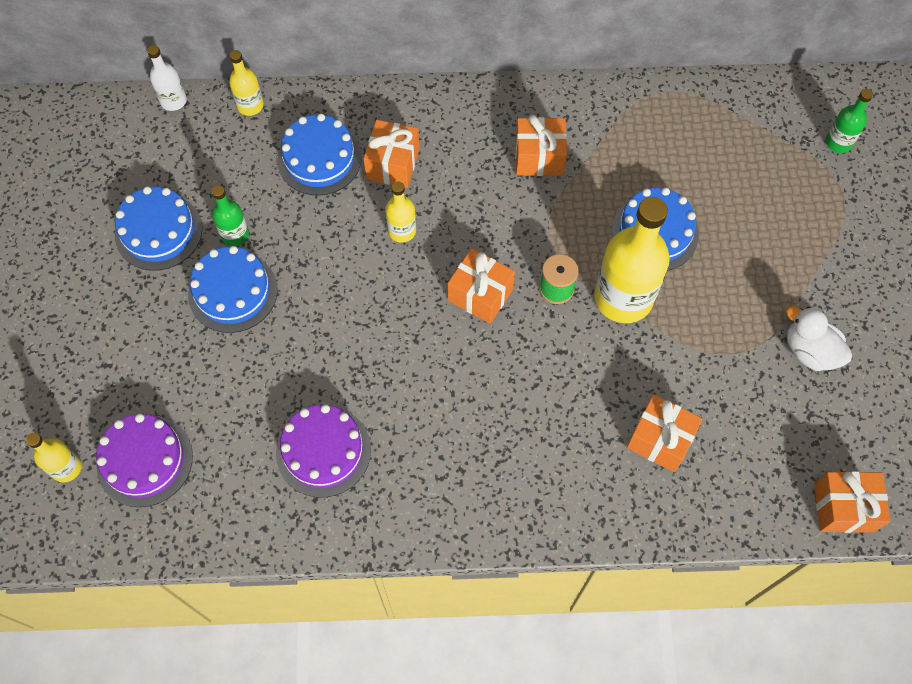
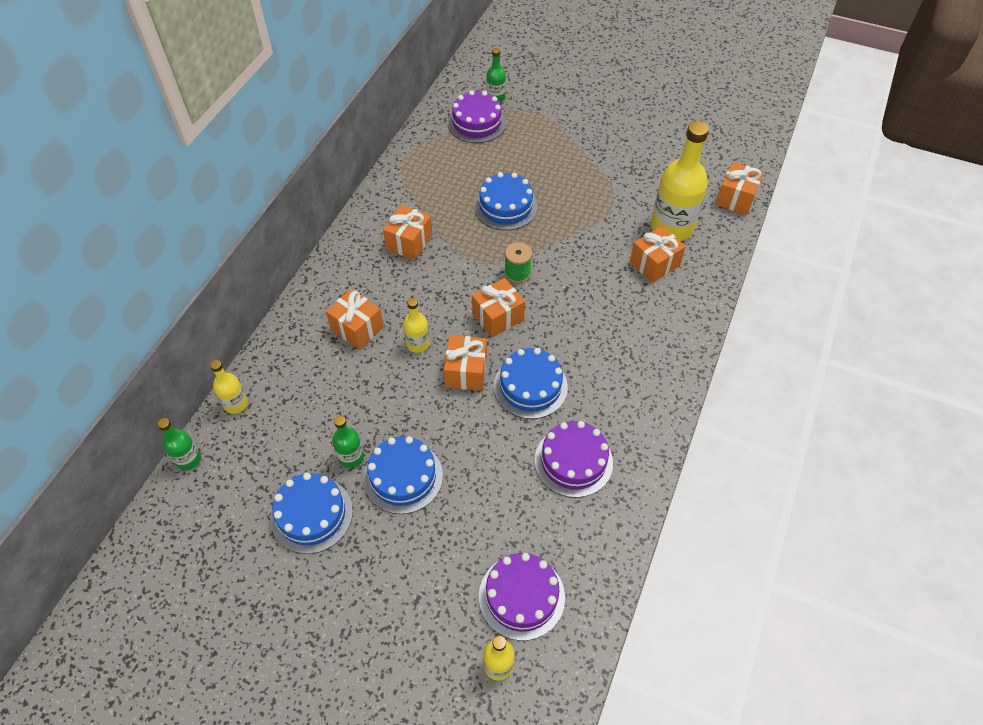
camera: 65 degrees left, 10 degrees down
white bottle [147,45,187,111] -> green bottle [158,418,201,470]
blue cake [277,114,362,196] -> blue cake moved to [494,348,568,419]
yellow bottle [594,197,670,323] -> yellow bottle moved to [651,121,709,241]
white duck [786,306,852,371] -> none
none -> orange gift [444,335,487,391]
none -> purple cake [448,90,506,143]

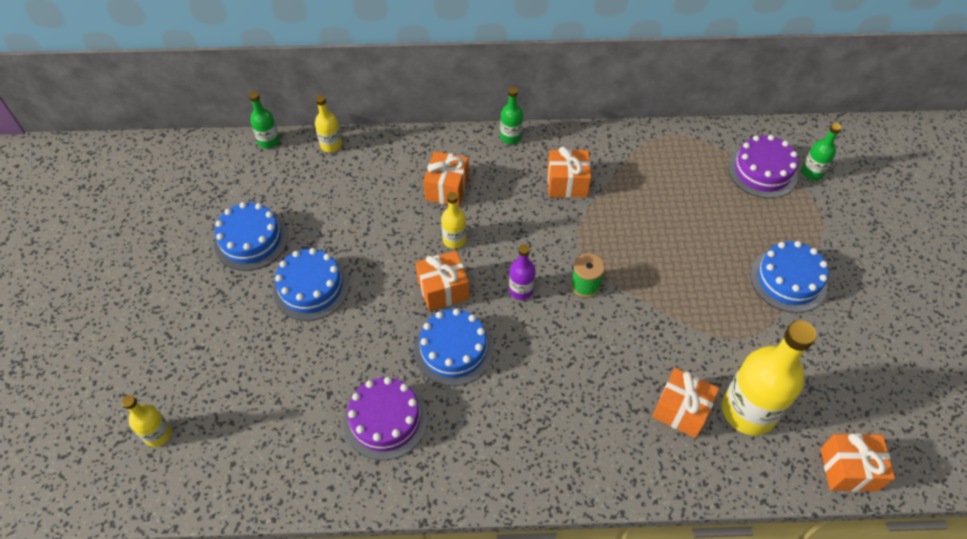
camera: 65 degrees right, 0 degrees up
green bottle [332,415,364,468] -> green bottle moved to [500,87,523,144]
orange gift [472,278,525,338] -> purple bottle [509,244,536,300]
blue cake [474,172,538,230] -> blue cake moved to [750,241,829,313]
purple cake [479,553,565,641] -> none

